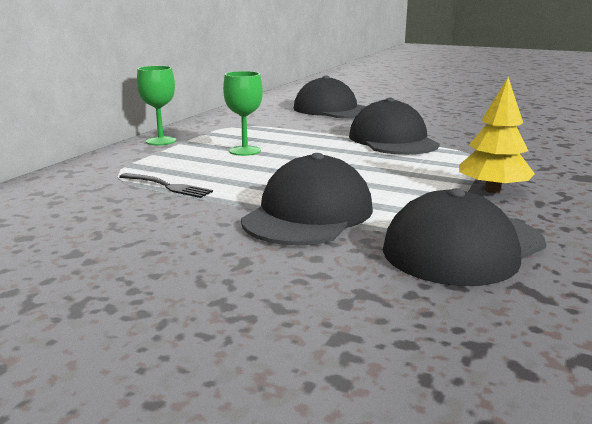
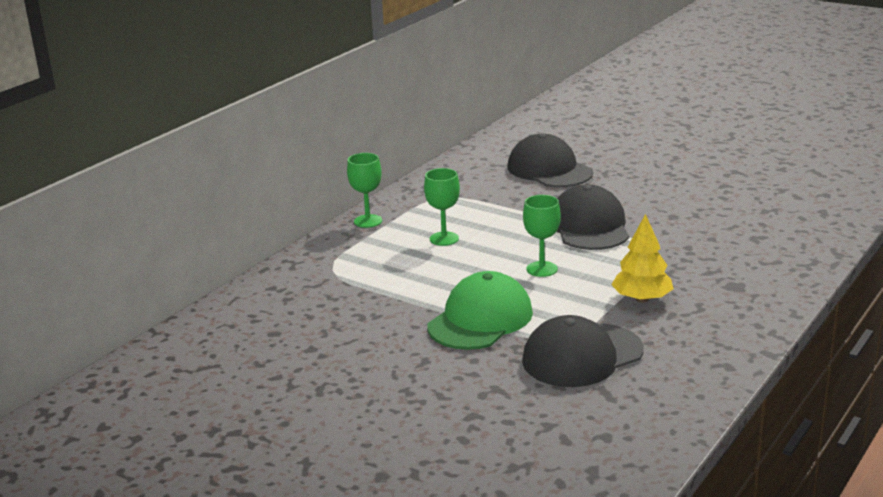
camera: 10 degrees right, 5 degrees up
black fork [119,173,213,198] -> none
black cap [241,153,373,246] -> green cap [427,271,533,350]
none -> green goblet [523,195,561,277]

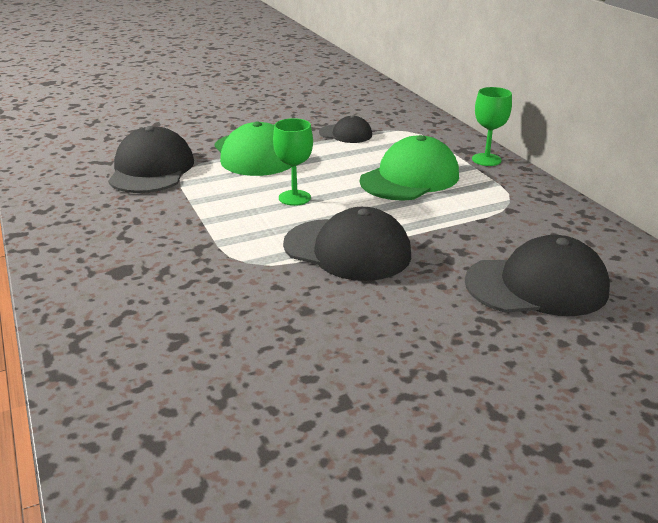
camera: 120 degrees right, 5 degrees up
green goblet [424,168,460,246] -> green cap [360,135,459,201]
yellow tree [611,214,674,303] -> none
none -> black cap [319,115,372,143]

